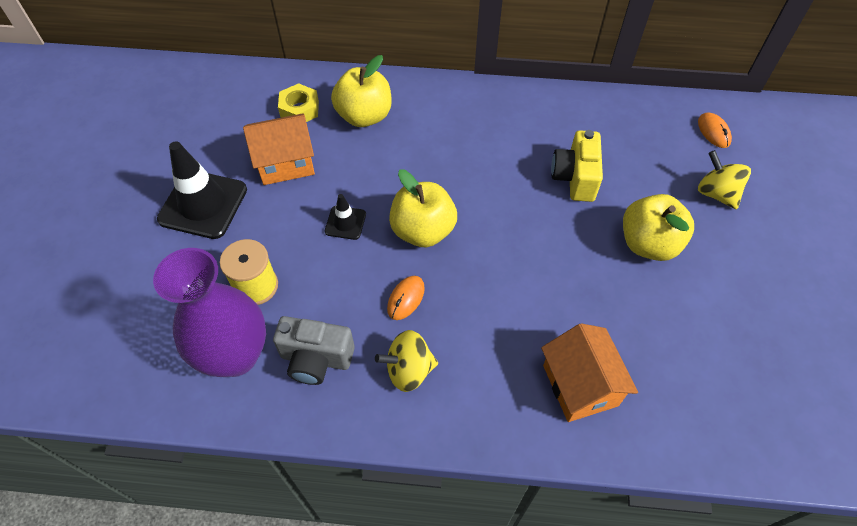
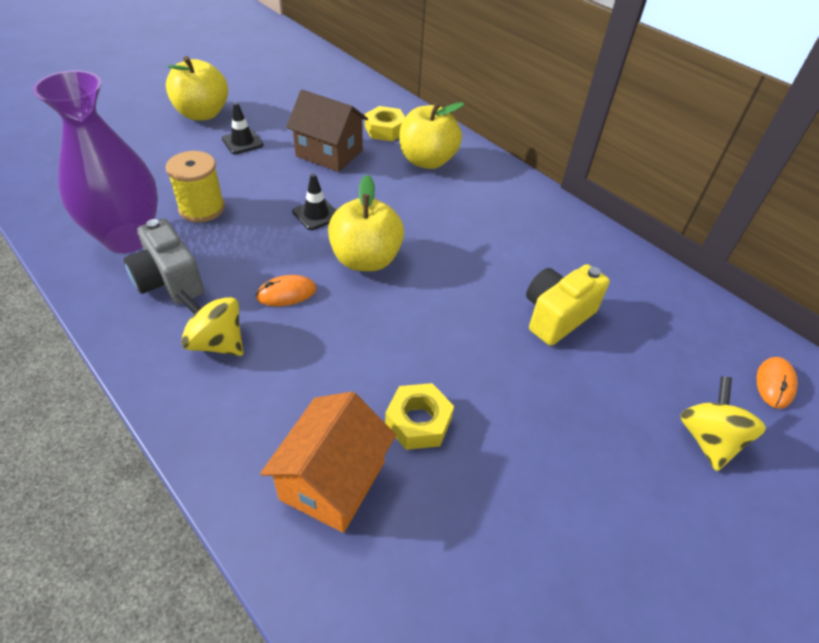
camera: 40 degrees right, 10 degrees down
black traffic cone [157,142,247,239] -> black traffic cone [222,102,264,154], size x0.50
orange house [243,113,315,185] -> brown house [286,90,368,172]
yellow apple [623,194,694,261] -> yellow apple moved to [166,56,228,120]
none -> yellow nut [385,383,454,450]

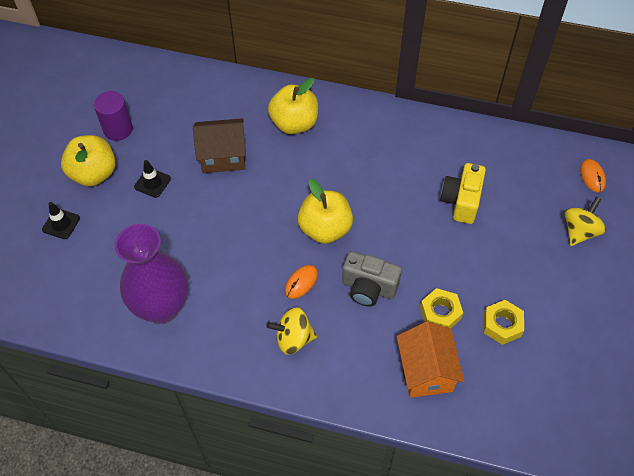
camera: 30 degrees left, 10 degrees up
grey camera [124,218,204,304] -> grey camera moved to [342,251,402,306]
yellow spool [166,151,225,222] -> none
black traffic cone [292,173,337,230] -> black traffic cone moved to [42,202,80,239]
yellow nut [365,106,405,141] -> yellow nut moved to [484,300,524,345]
yellow spinning top [680,376,766,471] -> yellow spinning top turned 60 degrees clockwise [565,197,606,246]
none -> purple cylinder [94,91,133,141]

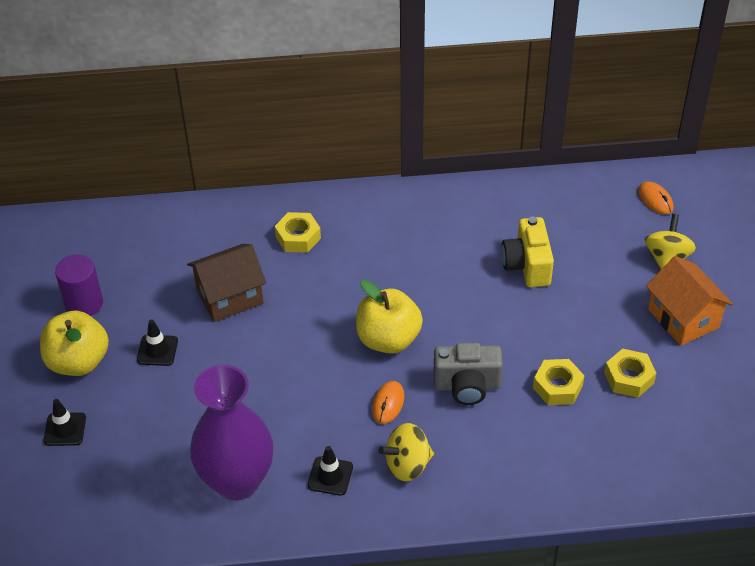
camera: 20 degrees left, 10 degrees down
yellow apple [268,78,318,134] -> yellow nut [275,212,321,253]
orange house [397,321,464,398] -> orange house moved to [646,256,733,346]
none -> black traffic cone [307,446,353,496]

